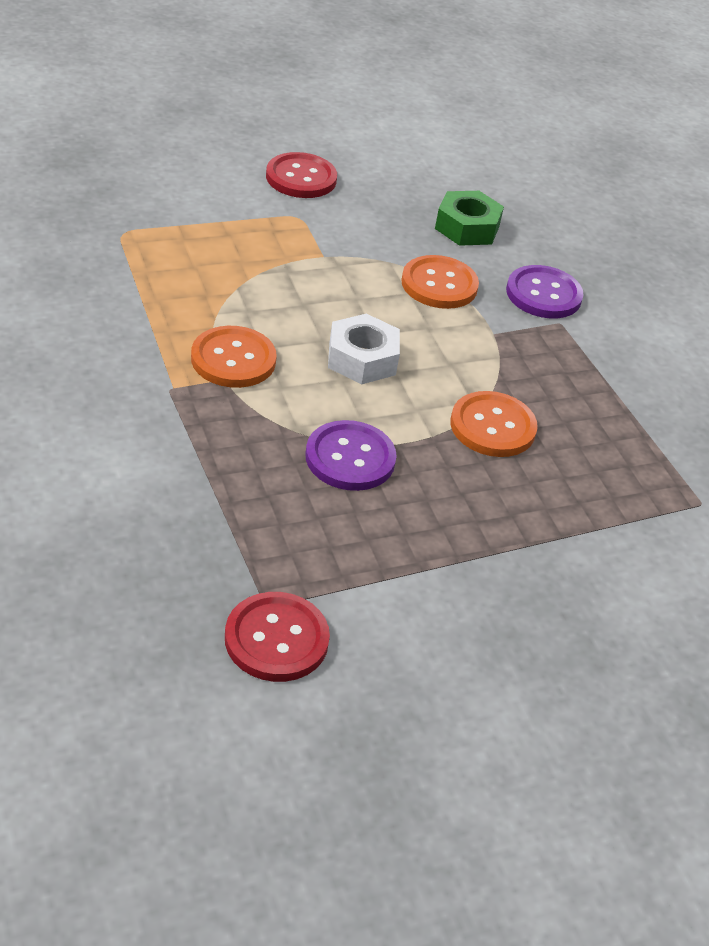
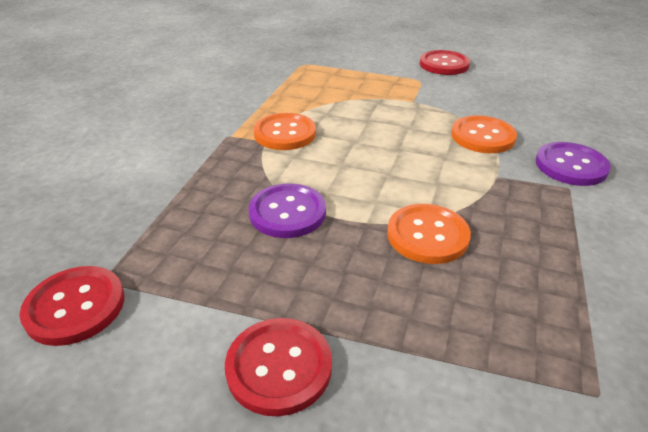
camera: 45 degrees right, 5 degrees down
white nut [328,314,400,384] -> none
green nut [435,191,504,246] -> none
none -> red button [225,318,332,416]

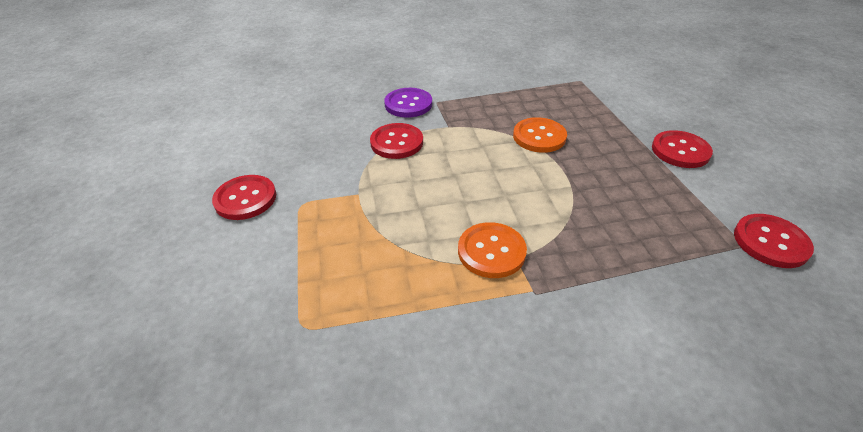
camera: 120 degrees left, 5 degrees up
purple button [249,183,326,238] -> none
orange button [451,115,517,153] -> red button [370,123,423,159]

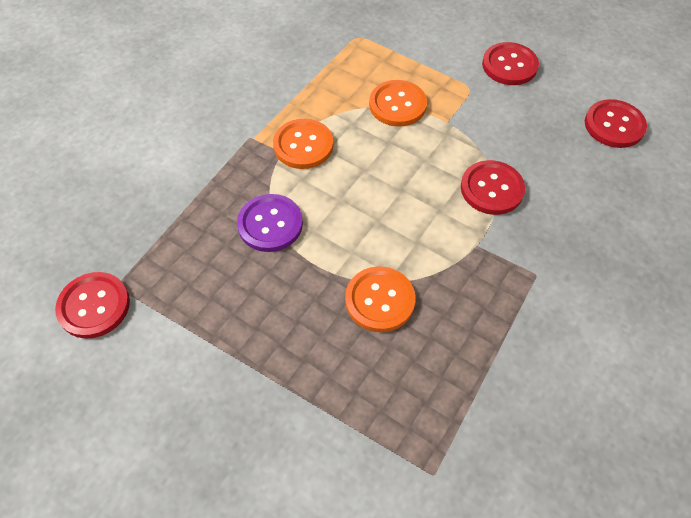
camera: 135 degrees right, 15 degrees up
purple button [384,88,432,118] -> purple button moved to [237,194,303,252]
red button [652,130,713,168] -> red button moved to [585,99,647,148]
none -> orange button [369,80,427,127]

